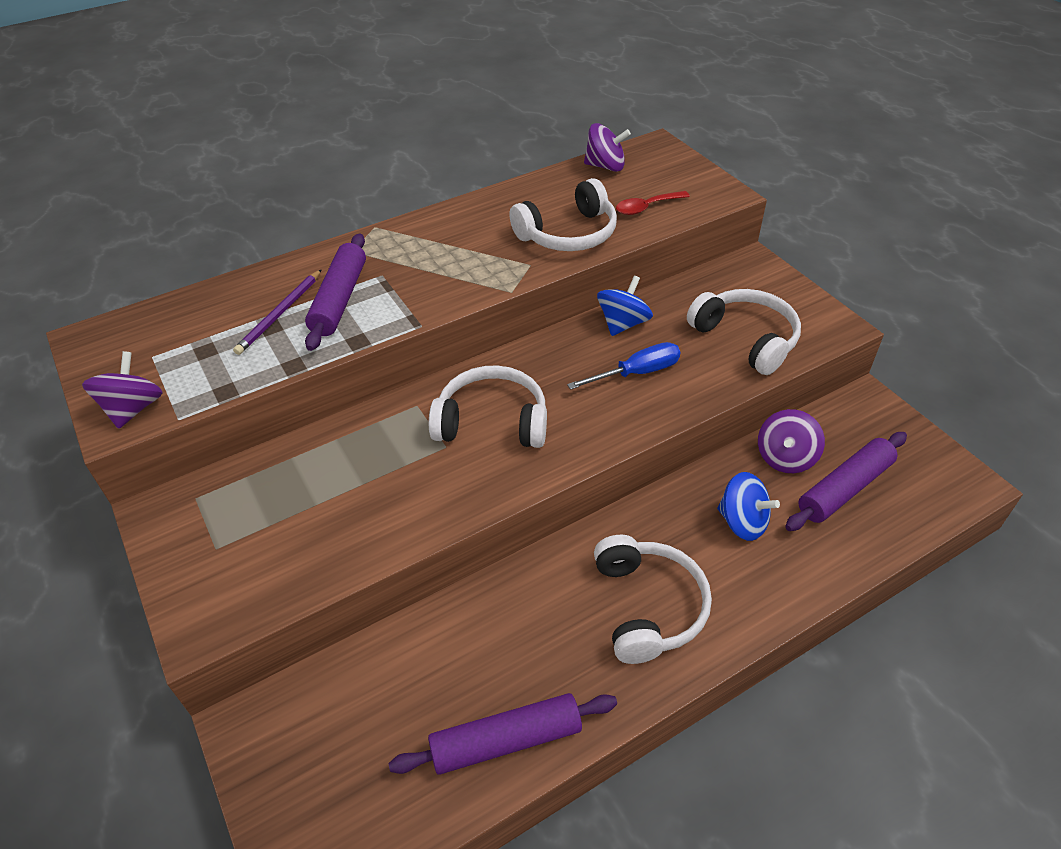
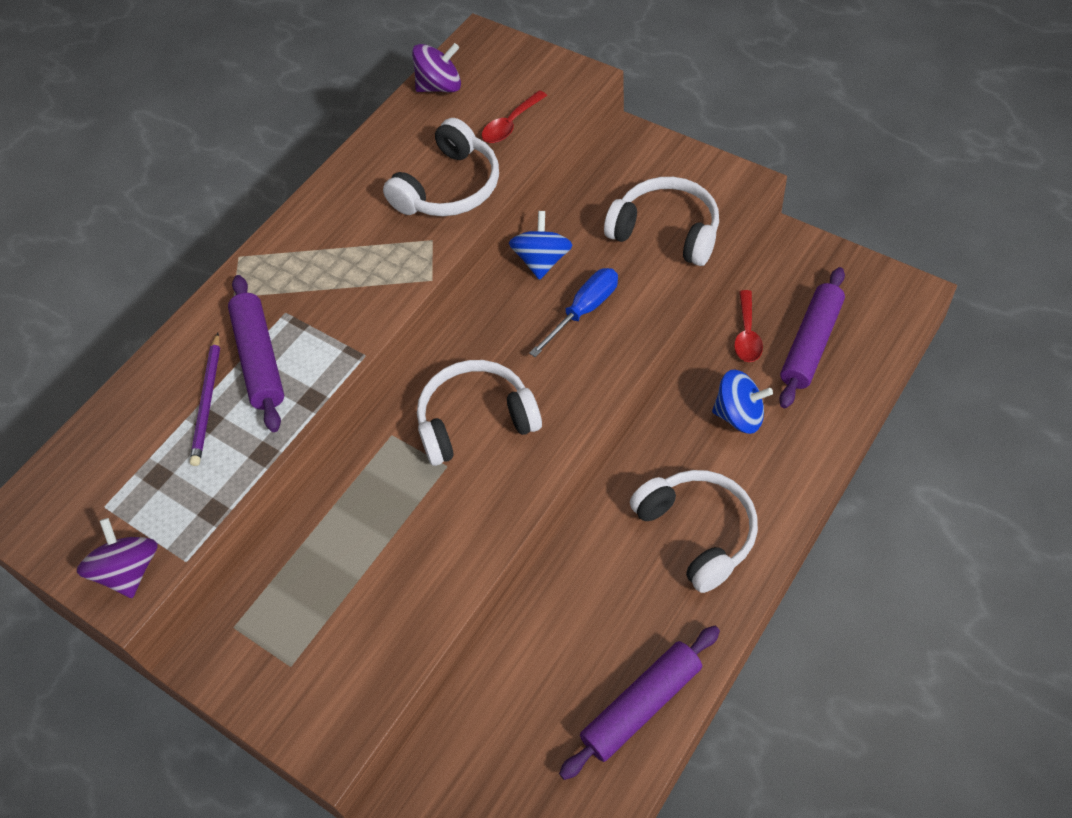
camera: 20 degrees left, 10 degrees up
purple spinning top [758,409,825,473] -> red spoon [734,290,763,362]

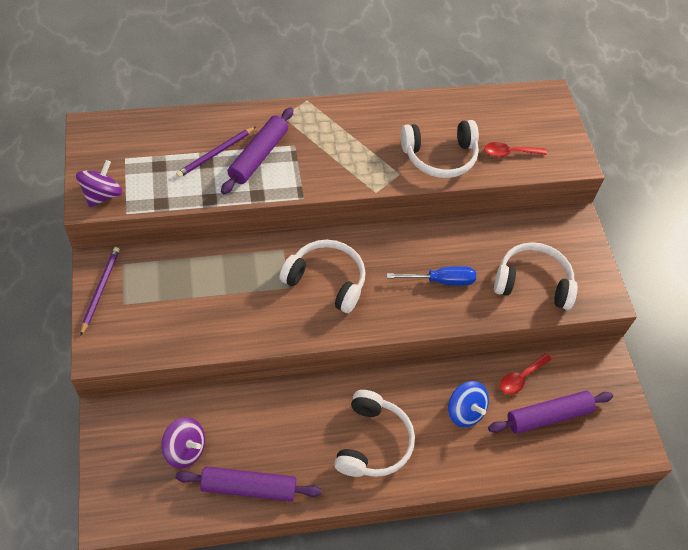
camera: 35 degrees right, 0 degrees up
purple spinning top [412,43,461,92] -> purple spinning top moved to [161,417,205,469]
blue spinning top [509,211,573,280] -> none
white headphones [604,177,719,266] -> white headphones turned 60 degrees counterclockwise [494,242,578,310]
none -> purple pencil [80,247,120,336]

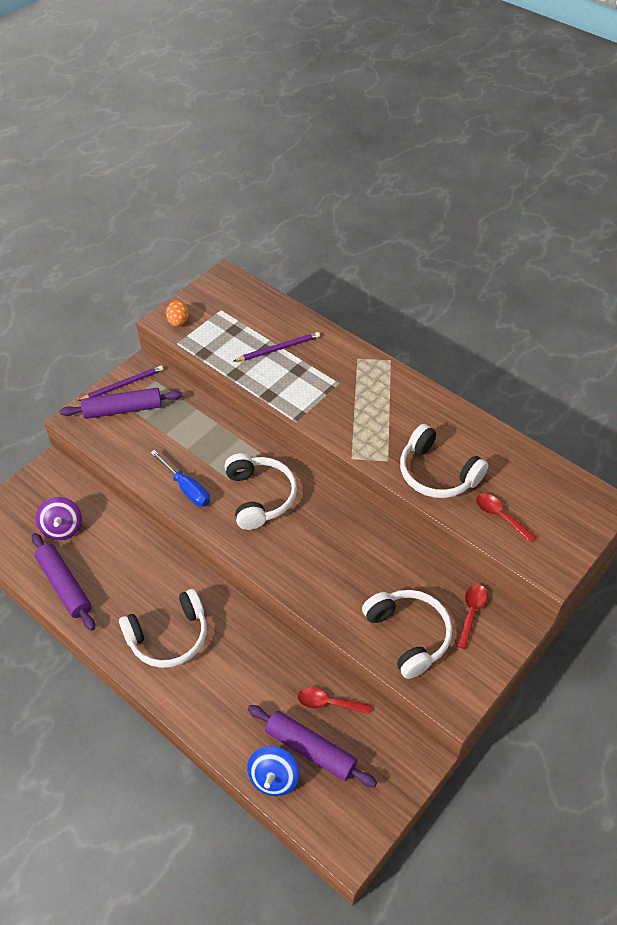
camera: 55 degrees right, 5 degrees down
purple spinning top [76,160,122,207] -> orange egg [166,301,189,326]
purple pencil [176,127,255,178] -> purple pencil turned 150 degrees clockwise [234,332,320,361]
purple rolling pin [221,107,294,194] -> purple rolling pin moved to [60,388,182,419]
blue screwdriver [387,266,476,285] -> blue screwdriver moved to [150,450,210,507]
blue spinning top [448,381,489,427] -> blue spinning top moved to [247,746,300,796]
none -> red spoon [456,584,488,649]

